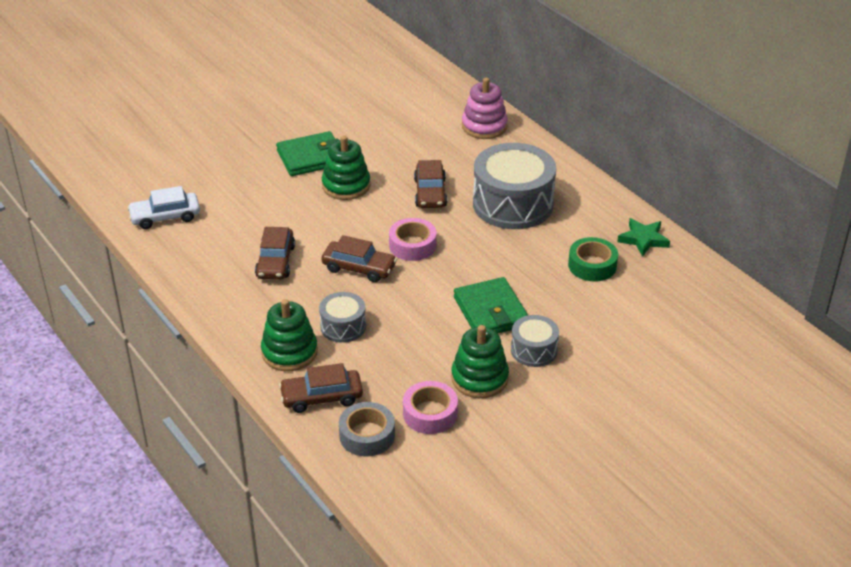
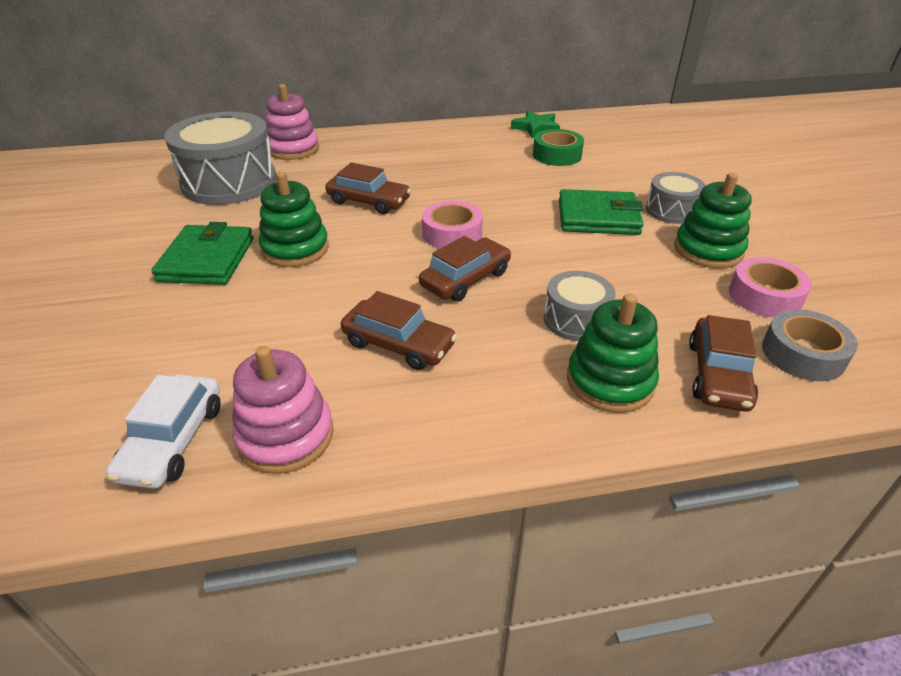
camera: 65 degrees left, 0 degrees up
grey drum [473,143,556,229] -> grey drum moved to [165,112,277,205]
none -> pink stacking toy [232,346,333,474]

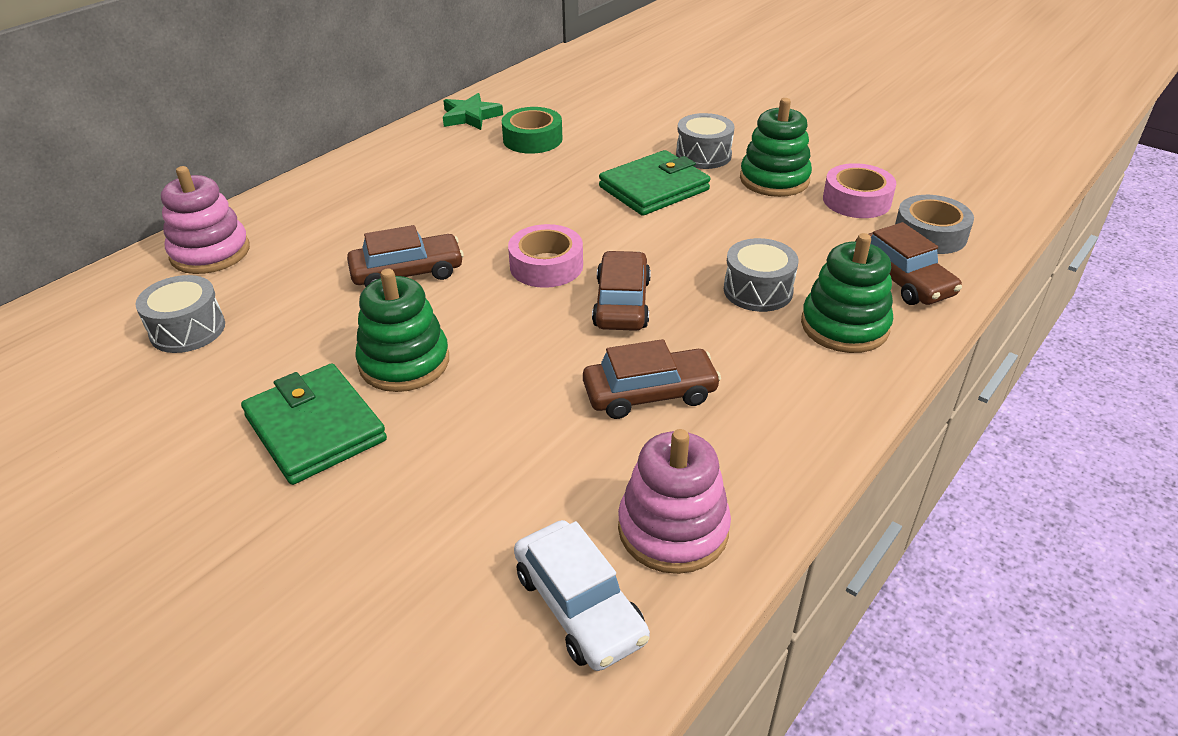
camera: 40 degrees left, 0 degrees up
grey drum [165,112,277,205] -> grey drum [135,275,225,353], size x0.51

